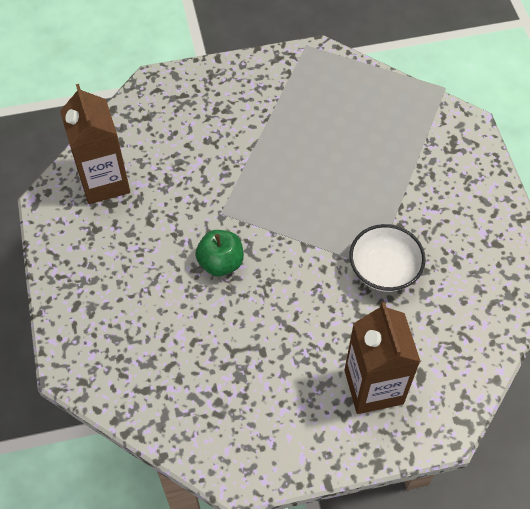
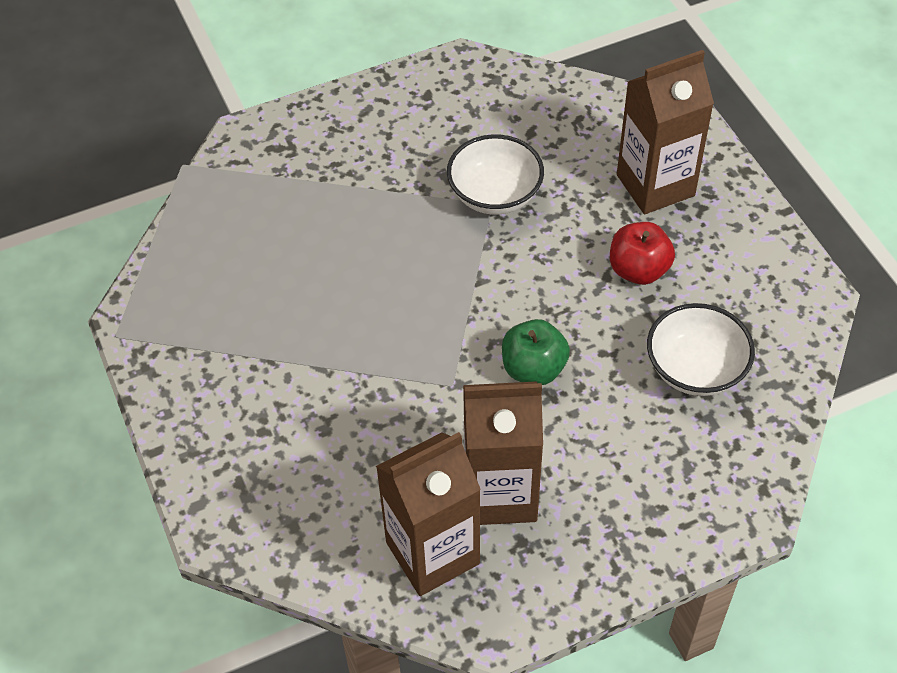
camera: 100 degrees left, 5 degrees down
none -> brown carton [463,381,543,525]
none -> red apple [610,222,675,285]
none -> white bowl [647,303,755,396]

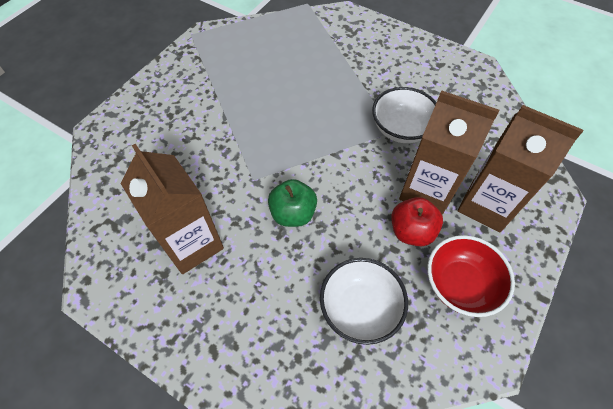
camera: 55 degrees right, 5 degrees up
brown carton [376,432,481,596] -> brown carton moved to [399,90,499,215]
none -> red bowl [427,235,515,317]

